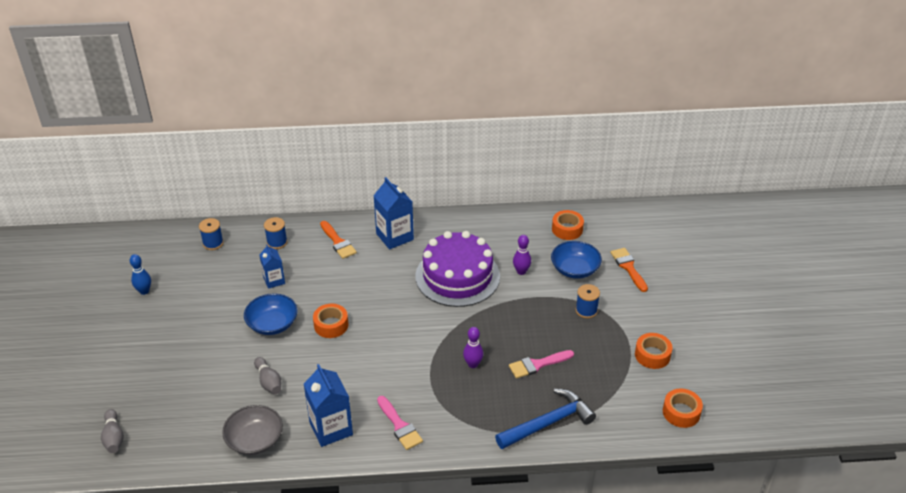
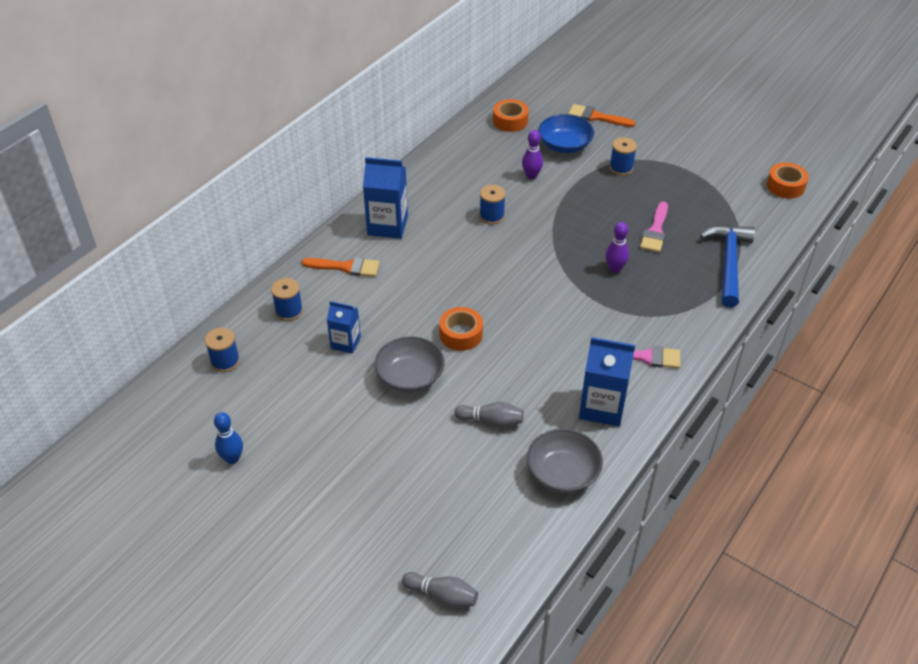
camera: 50 degrees left, 5 degrees up
blue bowl [244,293,297,335] -> grey bowl [374,336,445,392]
purple cake [415,231,500,307] -> blue spool [479,185,506,224]
orange tape [635,333,672,369] -> none

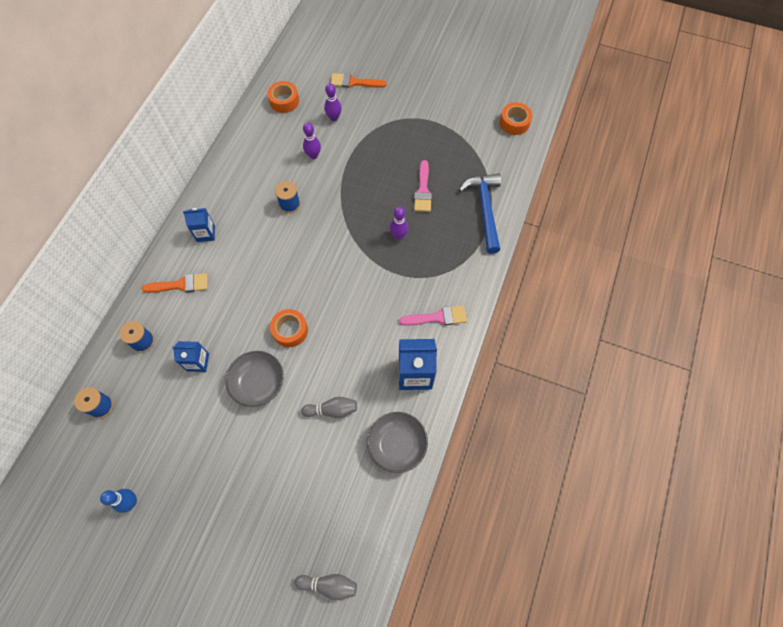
camera: 15 degrees left, 20 degrees up
blue carton [363,157,408,239] -> blue carton [183,208,215,242], size x0.60
blue bowl [538,114,594,153] -> purple bowling pin [324,83,342,121]
blue spool [609,137,637,175] -> none

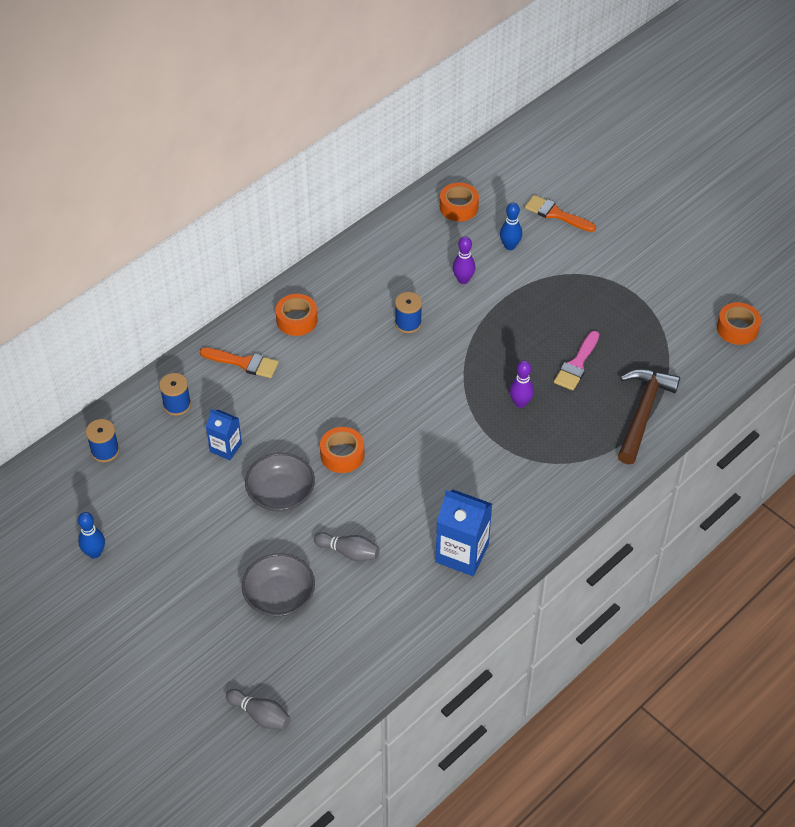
camera: 25 degrees right, 15 degrees down
blue carton [183,208,215,242] -> orange tape [275,294,318,336]
purple bowling pin [324,83,342,121] -> blue bowling pin [500,203,522,250]
grey bowl [367,412,428,473] -> grey bowl moved to [242,553,315,617]
pink brush [399,305,467,326] -> none
blue hammer [459,174,501,254] -> brown hammer [618,369,680,464]

